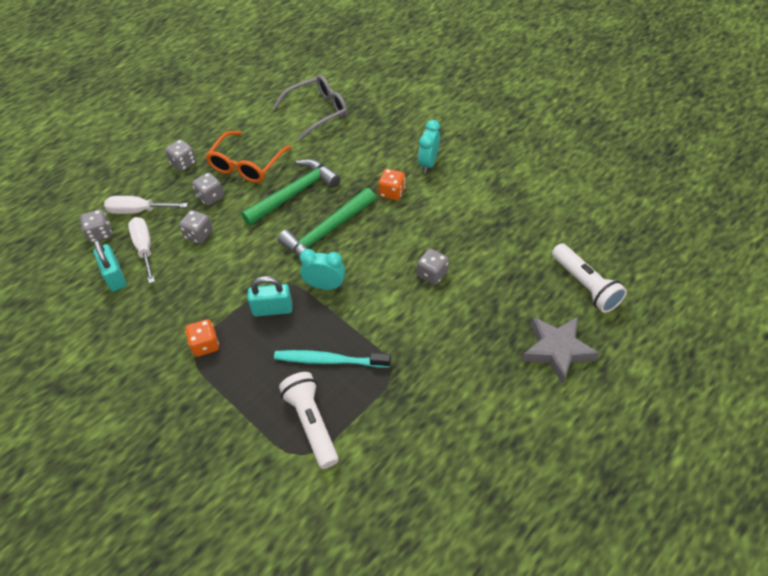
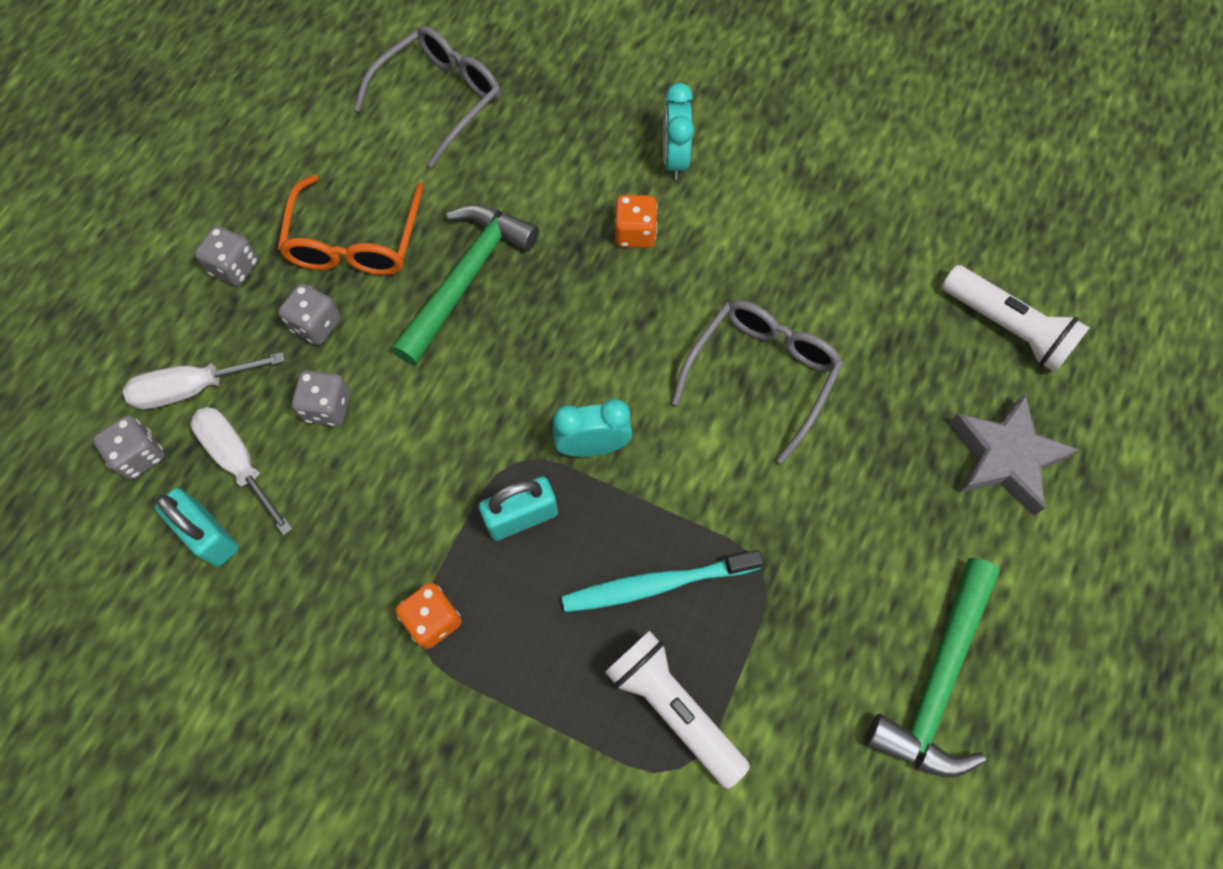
camera: 20 degrees left, 15 degrees up
green hammer [278,188,376,257] -> green hammer moved to [865,558,1000,778]
grey dice [417,248,449,285] -> grey glasses [671,300,843,464]

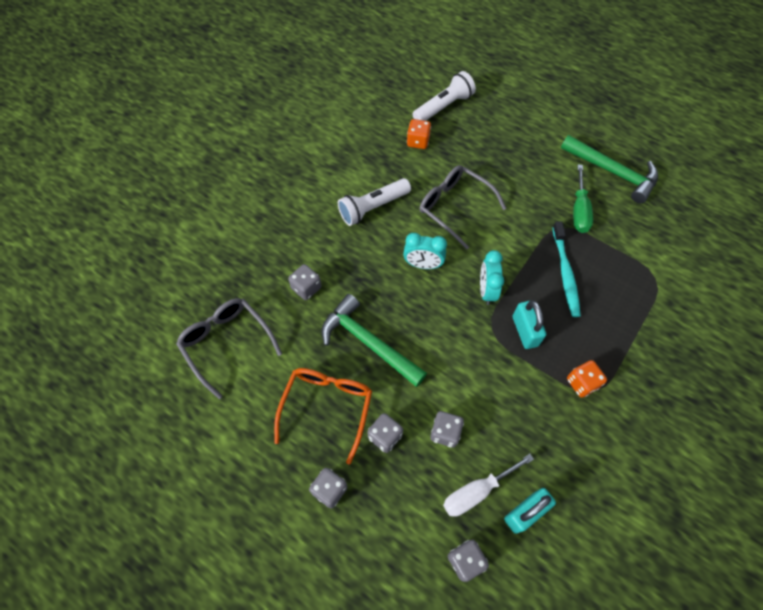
camera: 80 degrees left, 5 degrees down
white screwdriver [123,352,285,410] -> none
orange glasses [278,175,423,275] -> orange glasses turned 90 degrees counterclockwise [274,368,372,465]
white flashlight [605,631,750,789] -> white flashlight moved to [338,178,411,226]
orange dice [615,195,658,248] -> orange dice moved to [407,119,431,149]
turquoise clock [663,83,694,180] -> turquoise clock moved to [403,233,447,269]
grey star [949,394,1079,515] -> none
none -> grey dice [288,264,321,300]
none -> green screwdriver [573,165,593,233]

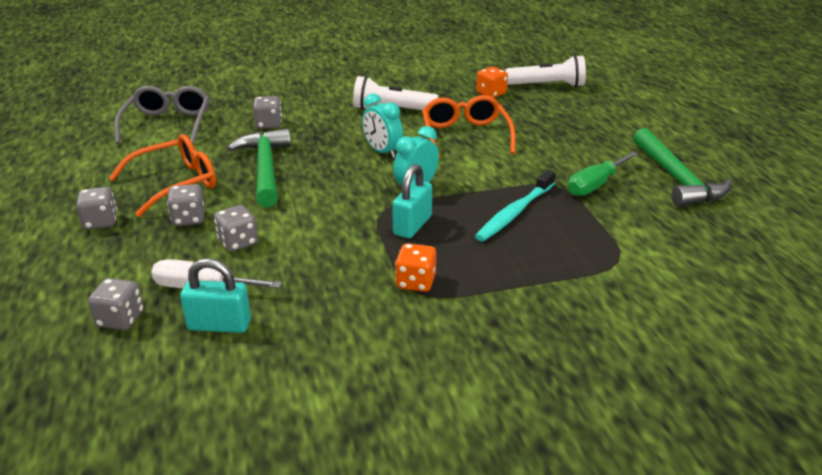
camera: 40 degrees right, 30 degrees down
grey glasses [420,165,507,250] -> orange glasses [422,95,516,159]

